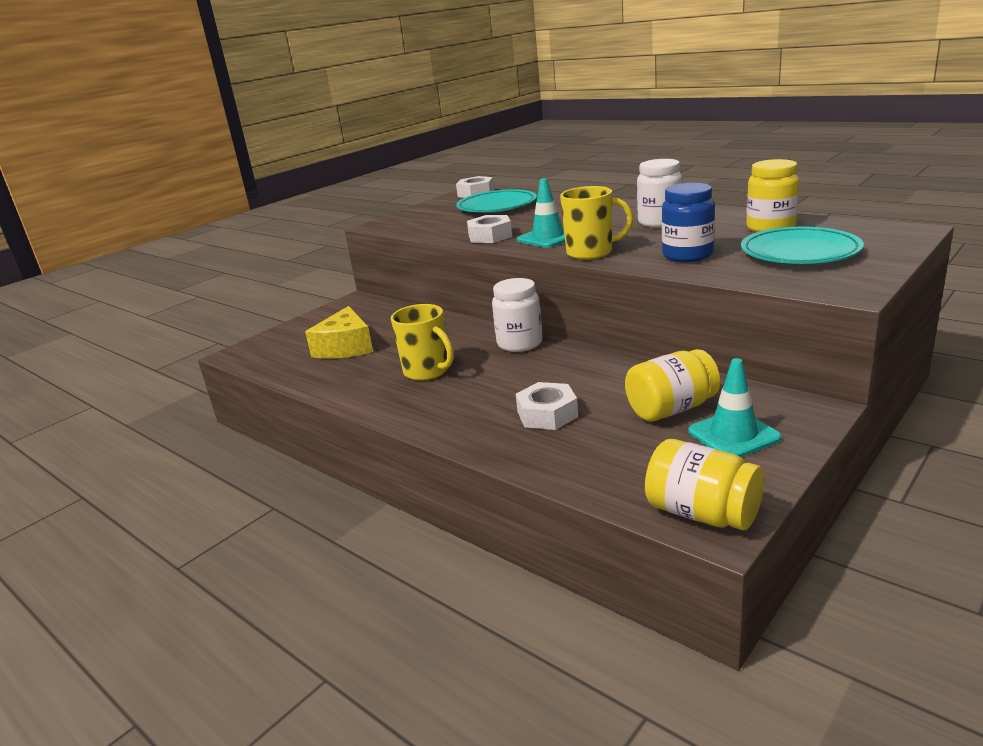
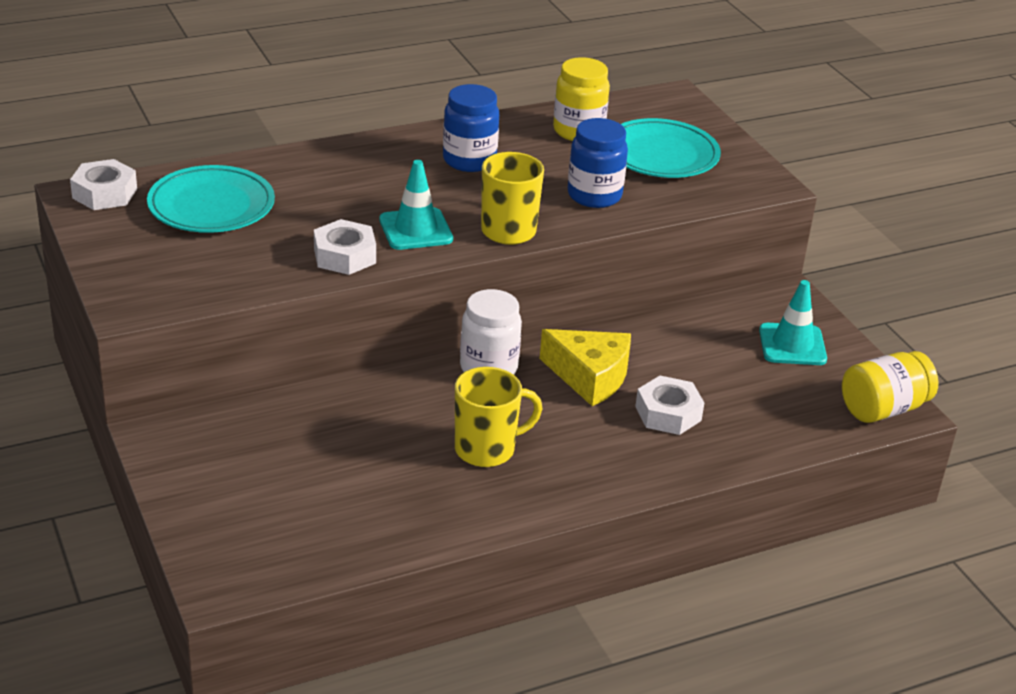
camera: 70 degrees left, 10 degrees up
yellow cheese [305,306,373,359] -> yellow cheese moved to [540,329,631,406]
yellow jar [625,349,720,421] -> none
white jar [637,159,683,228] -> blue jar [443,84,499,172]

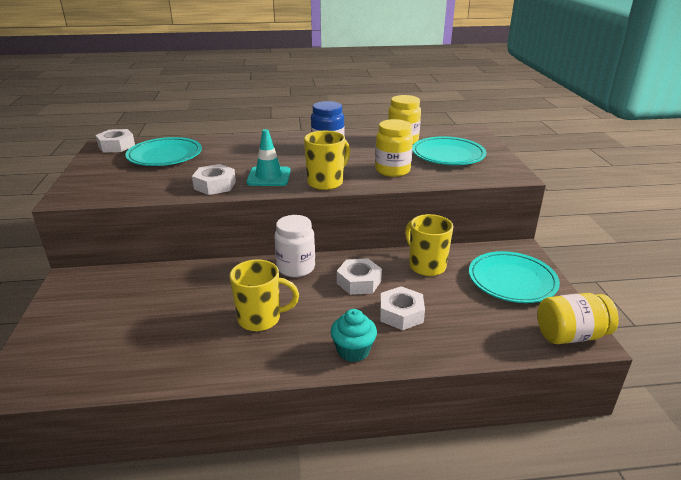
camera: 20 degrees right, 5 degrees down
yellow cheese [540,329,631,406] -> white nut [337,259,382,295]
blue jar [568,118,628,208] -> yellow jar [375,119,413,177]
turquoise traffic cone [759,280,827,365] -> turquoise plate [469,251,560,303]
none -> turquoise cupcake [331,309,377,362]
none -> yellow mug [405,214,453,276]

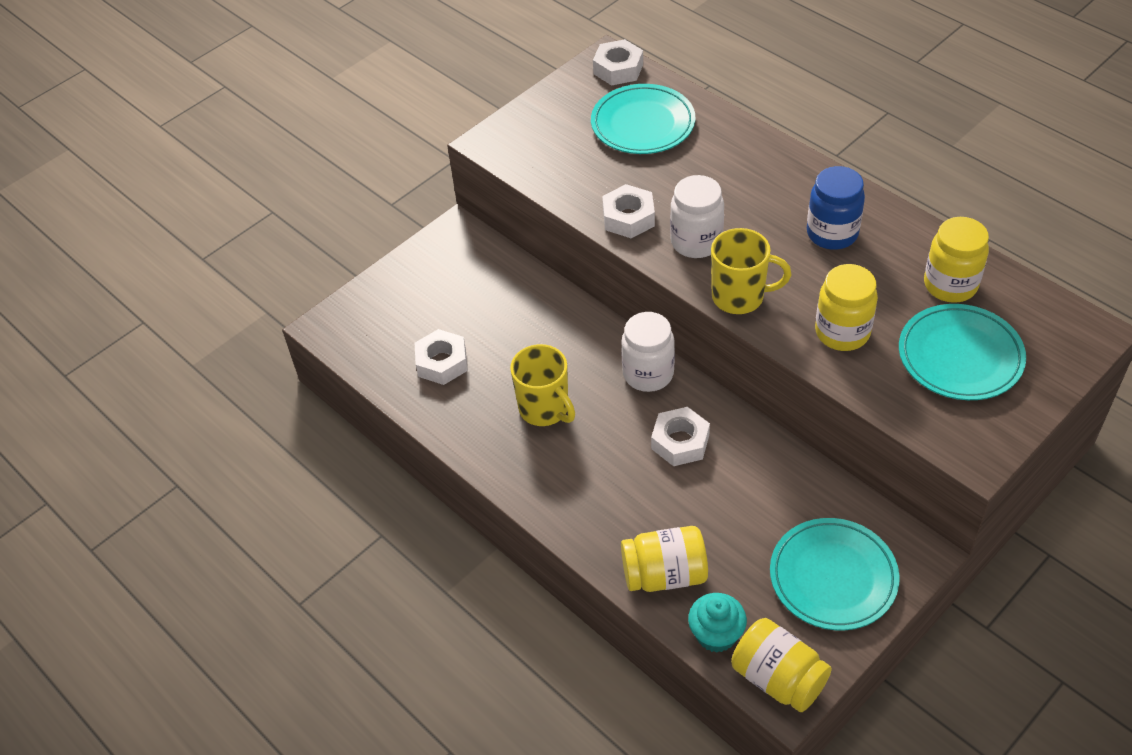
camera: 55 degrees right, 20 degrees up
turquoise traffic cone [246,129,291,186] -> white jar [670,175,724,258]
turquoise cupcake [331,309,377,362] -> turquoise cupcake moved to [688,593,747,653]
white nut [380,286,425,330] -> white nut moved to [415,329,468,385]
yellow mug [405,214,453,276] -> none
none -> yellow jar [621,526,708,592]

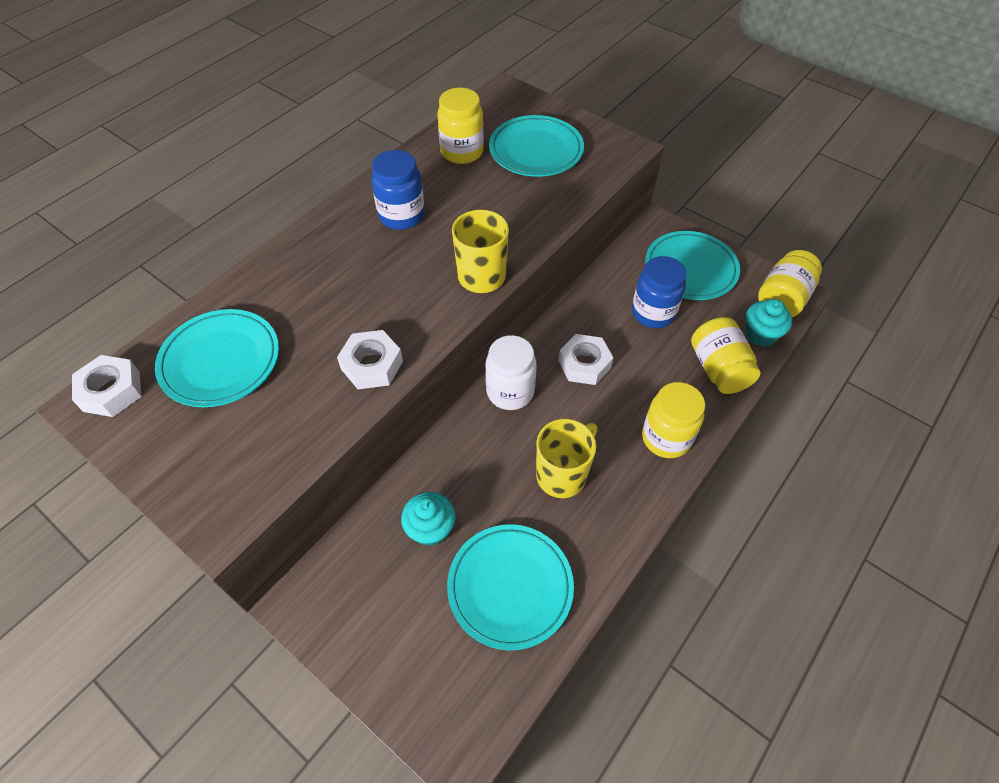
camera: 100 degrees left, 5 degrees up
white nut [415,329,468,385] -> turquoise plate [447,524,574,650]
white jar [670,175,724,258] -> none
yellow jar [815,264,878,351] -> yellow jar moved to [642,382,705,458]
none -> turquoise cupcake [401,492,456,546]
none -> blue jar [632,256,686,328]

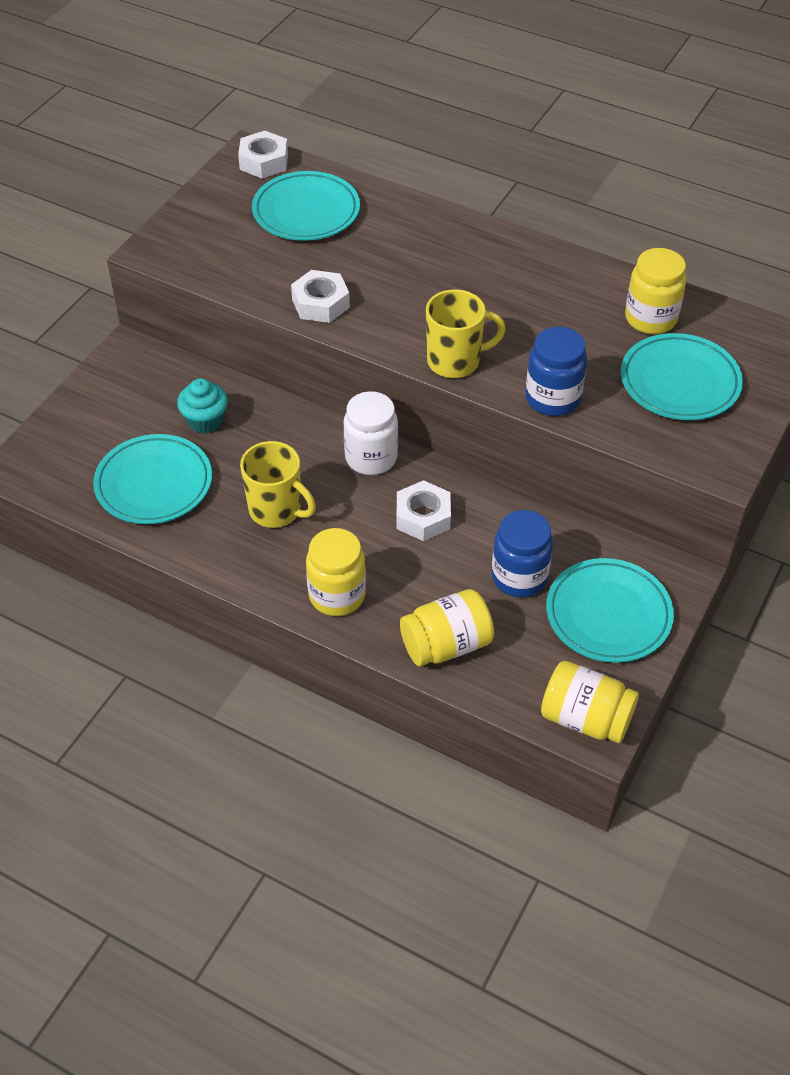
camera: 80 degrees right, 5 degrees down
blue jar [371,150,425,230] -> blue jar moved to [526,327,587,416]
turquoise cupcake [746,299,792,347] -> none

